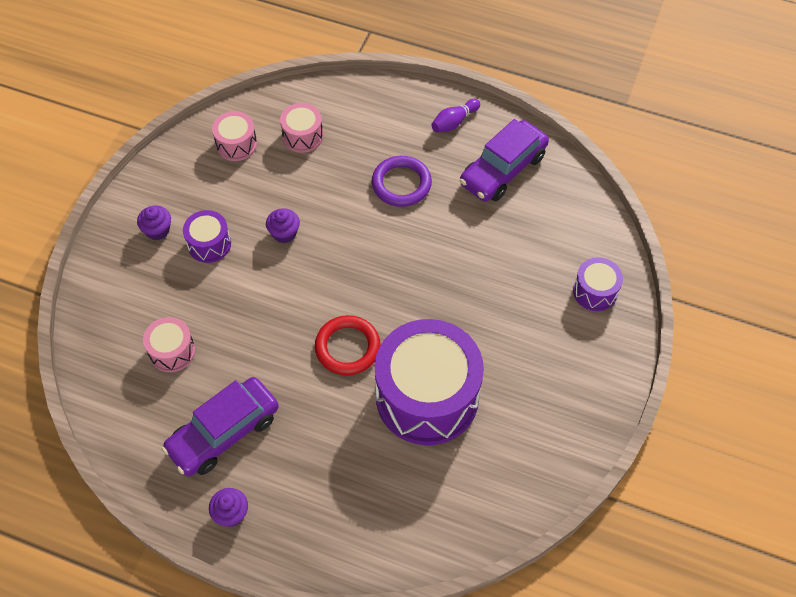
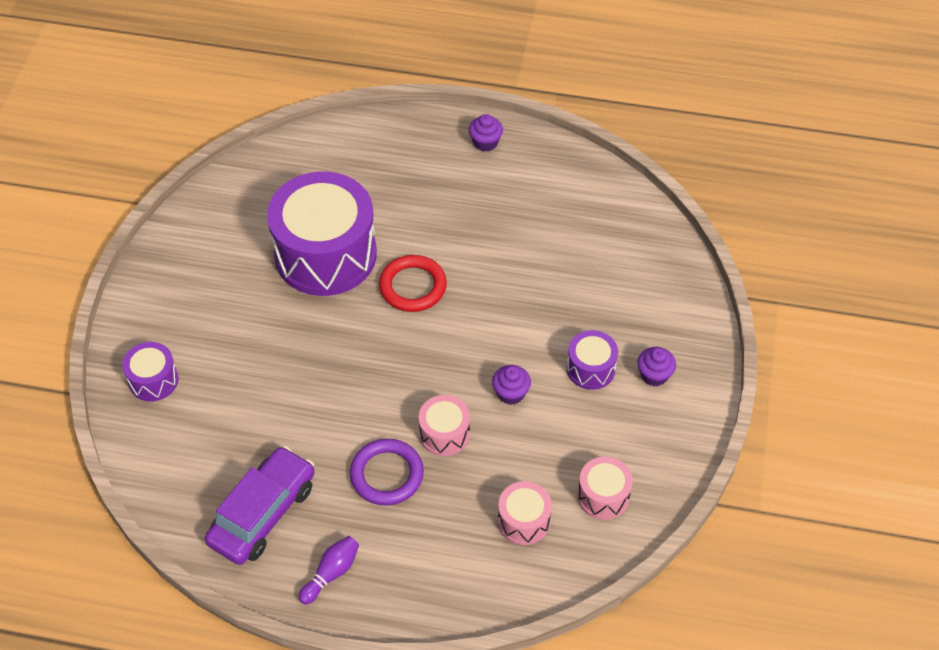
camera: 170 degrees right, 5 degrees down
pink drum [143,317,195,372] -> pink drum moved to [418,395,470,456]
purple car [162,377,279,476] -> none

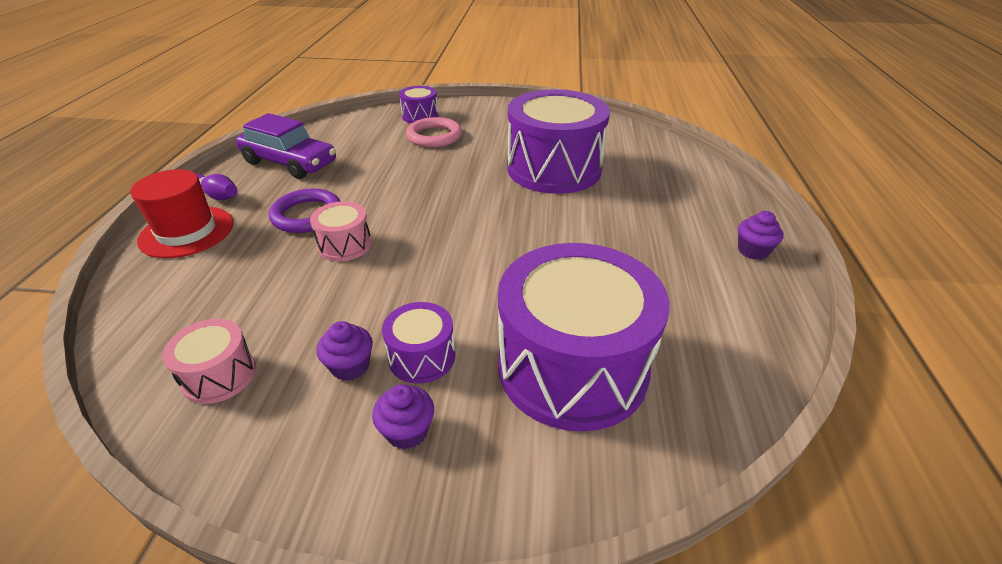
camera: 85 degrees right, 15 degrees down
red ring [379,255,447,312] -> none
purple cupcake [492,365,531,405] -> purple cupcake moved to [317,321,373,381]
pink drum [498,481,552,545] -> none
none -> red hat [130,169,233,258]
none -> pink ring [406,117,462,148]
none -> purple drum [498,243,670,432]

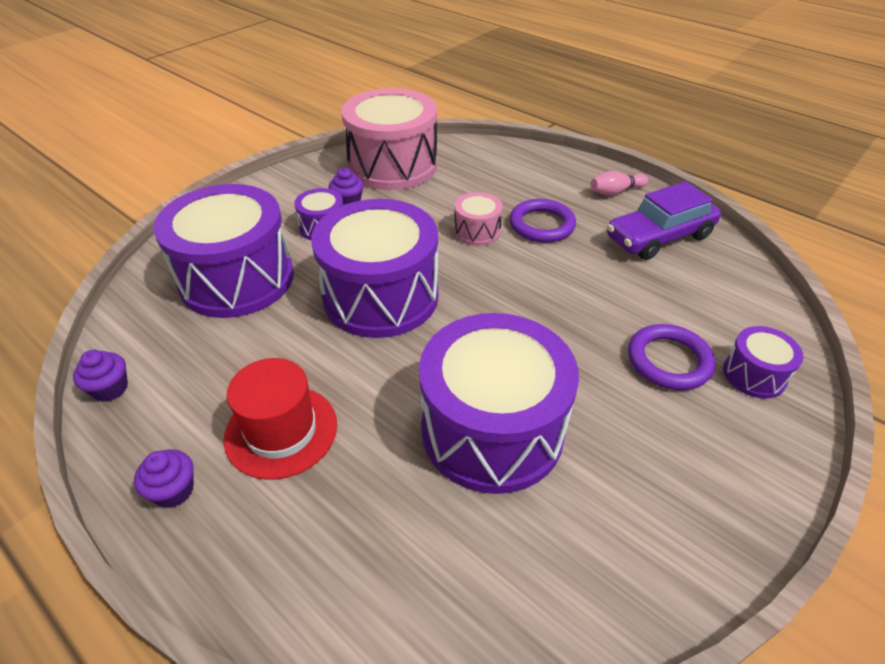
camera: 125 degrees right, 5 degrees up
red hat [130,169,233,258] -> red hat moved to [224,358,337,480]
pink drum [162,319,256,404] -> pink drum [341,88,438,190], size x2.20
purple bowling pin [196,174,238,200] -> pink bowling pin [590,171,648,196]
purple cupcake [372,384,434,450] -> purple cupcake moved to [73,350,128,402]
pink ring [406,117,462,148] -> purple ring [628,324,715,390]
none -> purple drum [311,199,439,338]

